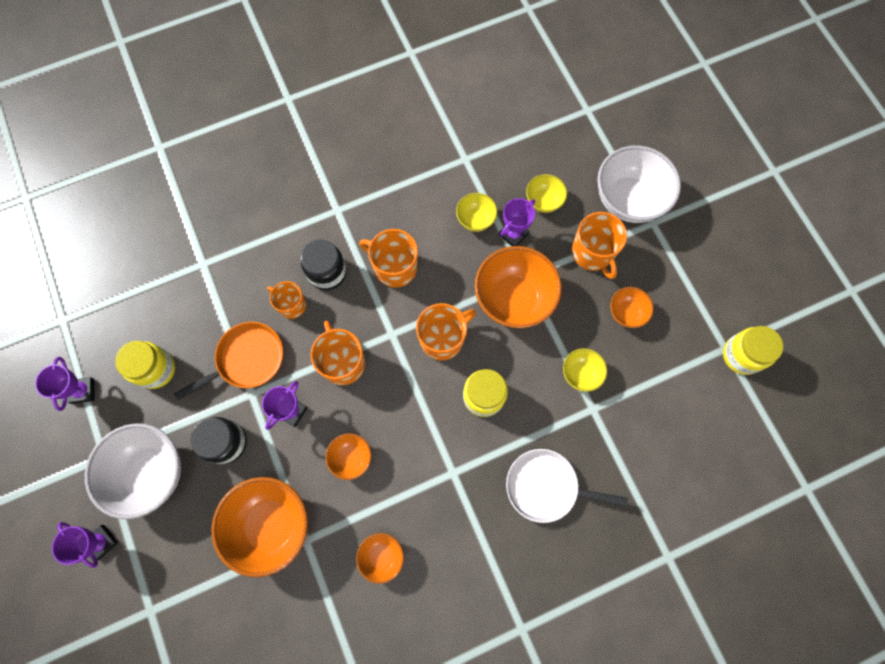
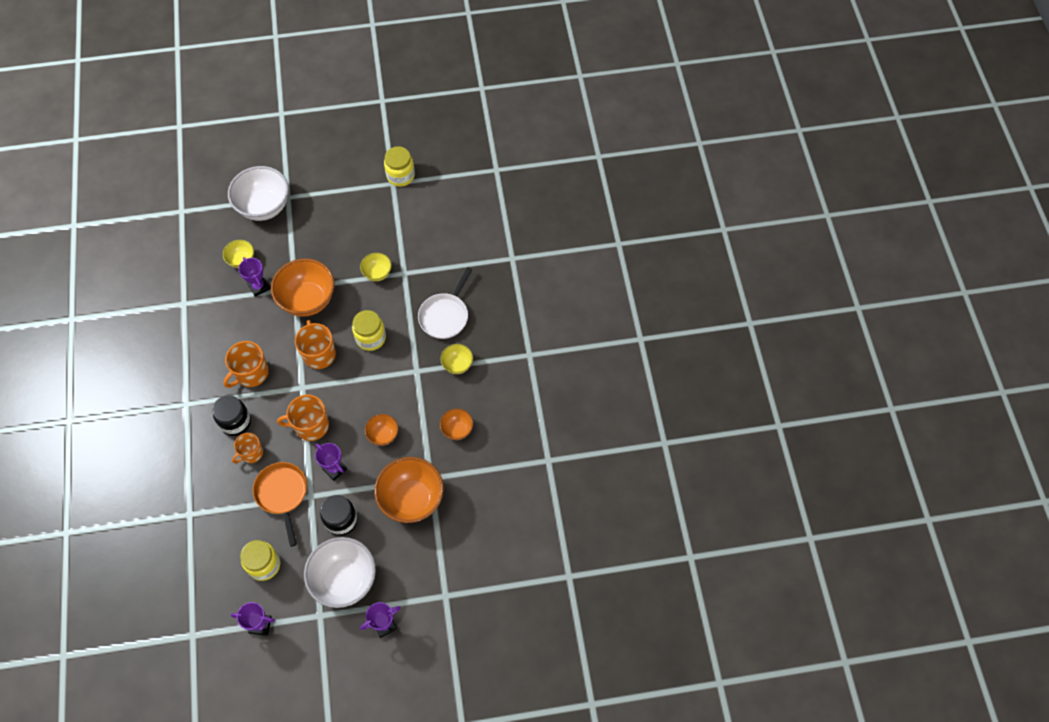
camera: 75 degrees left, 10 degrees down
yellow bowl [456,193,497,232] -> yellow bowl moved to [440,344,473,374]
orange mug [572,212,627,279] -> none
orange bowl [610,287,654,328] -> none

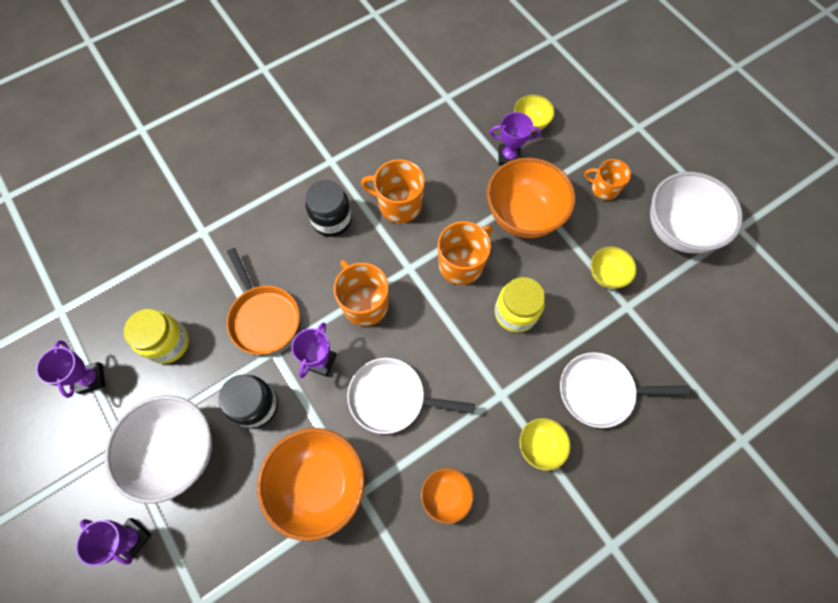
camera: 65 degrees right, 5 degrees up
white bowl [228,166,289,221] -> white bowl moved to [650,172,743,253]
orange mug [232,433,263,463] -> orange mug moved to [584,159,631,200]
purple trophy [238,257,270,297] -> purple trophy turned 60 degrees clockwise [489,112,541,166]
orange pan [253,462,307,547] -> orange pan turned 105 degrees clockwise [227,248,300,355]
orange bowl [365,414,398,446] -> white pan [347,358,475,434]
yellow jar [384,146,415,187] -> none

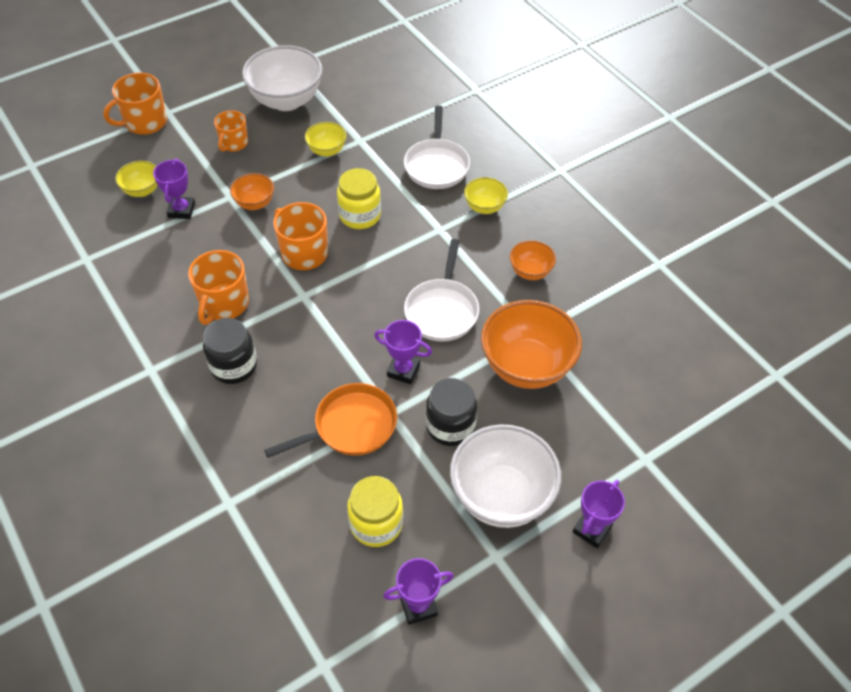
camera: 90 degrees left, 15 degrees down
orange mug [334,260,389,326] -> orange mug moved to [103,73,167,135]
orange bowl [487,158,575,238] -> orange bowl [230,173,274,210], size x0.51

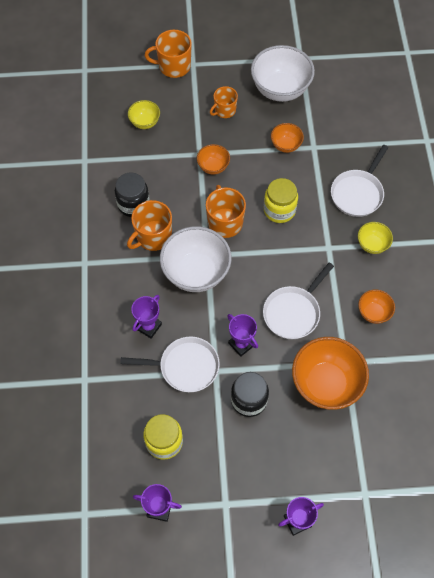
camera: 30 degrees right, 10 degrees up
purple trophy [153,159,195,219] -> purple trophy moved to [131,295,162,339]
black jar [203,318,257,384] -> black jar moved to [115,173,150,217]
orange pan [264,383,397,458] -> white pan [120,337,220,392]
yellow bowl [305,122,347,157] -> orange bowl [271,123,304,153]
white bowl [450,424,561,528] -> white bowl moved to [160,226,232,292]

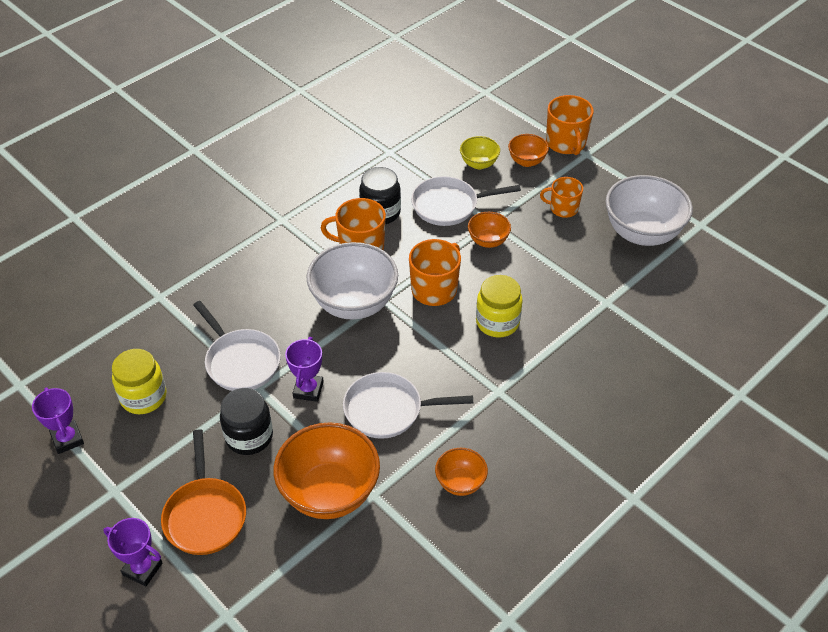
camera: 50 degrees right, 15 degrees down
purple trophy [131,295,162,339] -> none
orange mug [145,30,192,78] -> orange mug turned 150 degrees counterclockwise [546,95,593,155]
orange bowl [271,123,304,153] -> orange bowl moved to [508,134,549,167]
white pan [331,145,388,217] -> white pan moved to [411,176,521,226]
yellow bowl [358,222,393,254] -> none
none -> orange pan [161,429,246,555]

